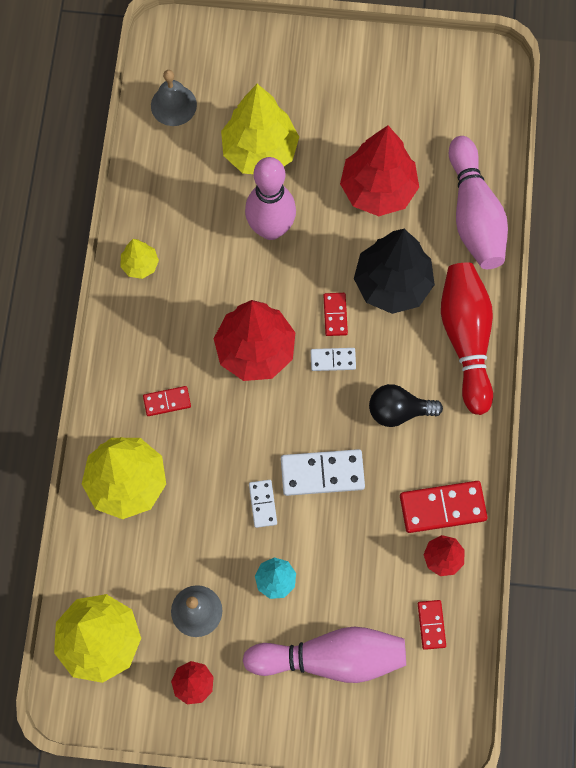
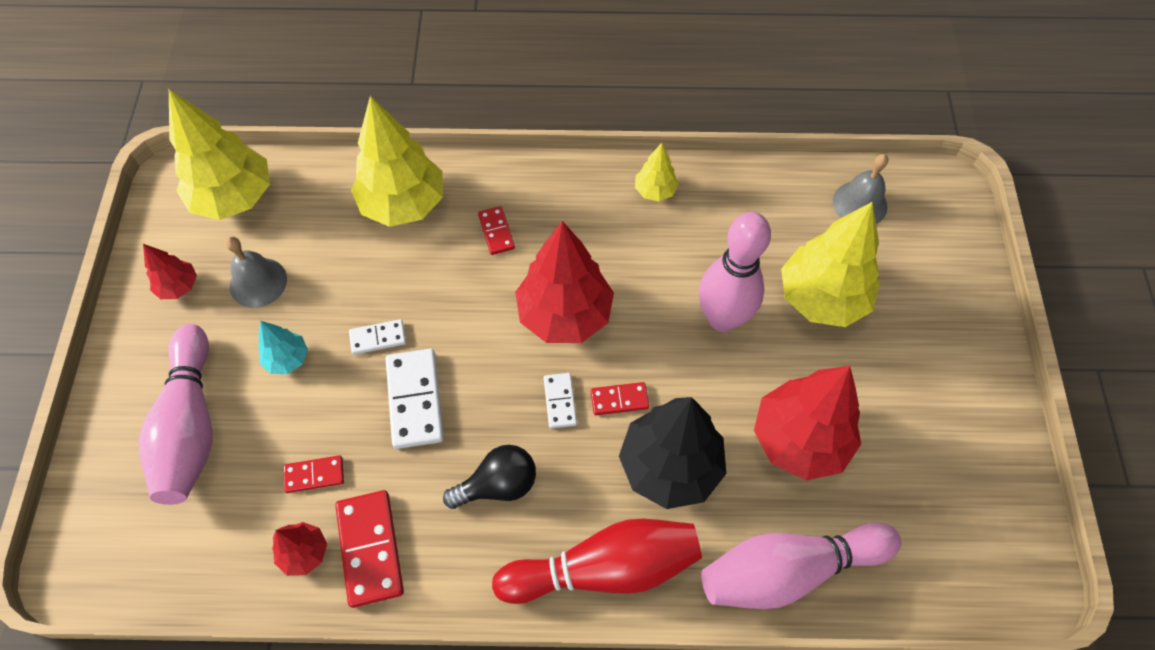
camera: 85 degrees right, 10 degrees down
black light bulb [369,384,443,427] -> black light bulb turned 75 degrees clockwise [443,445,536,509]
red domino [418,600,446,650] -> red domino moved to [283,455,344,493]

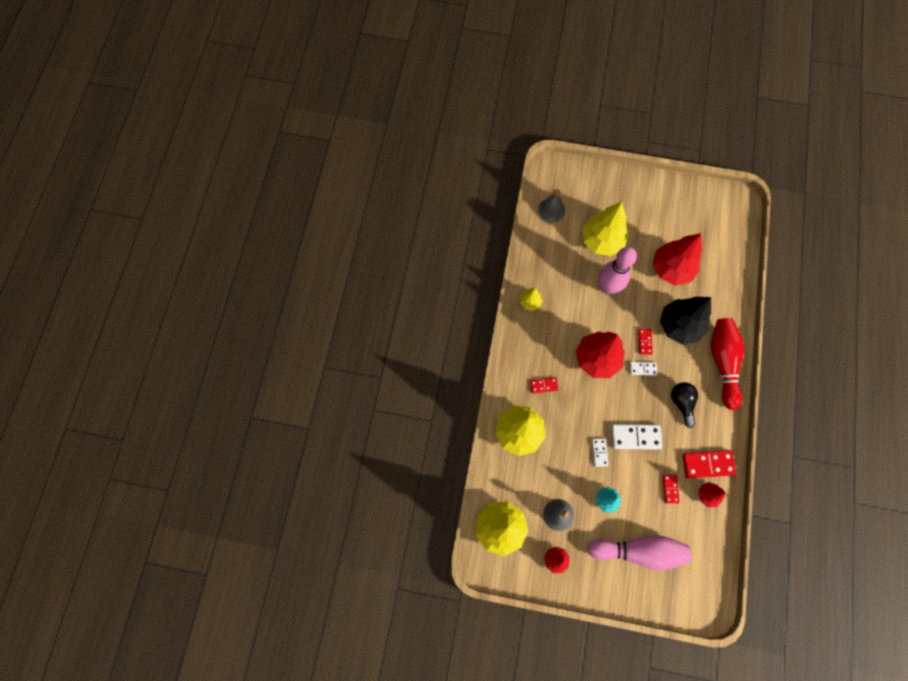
camera: 80 degrees left, 10 degrees up
pink bowling pin [701,522,901,609] -> none

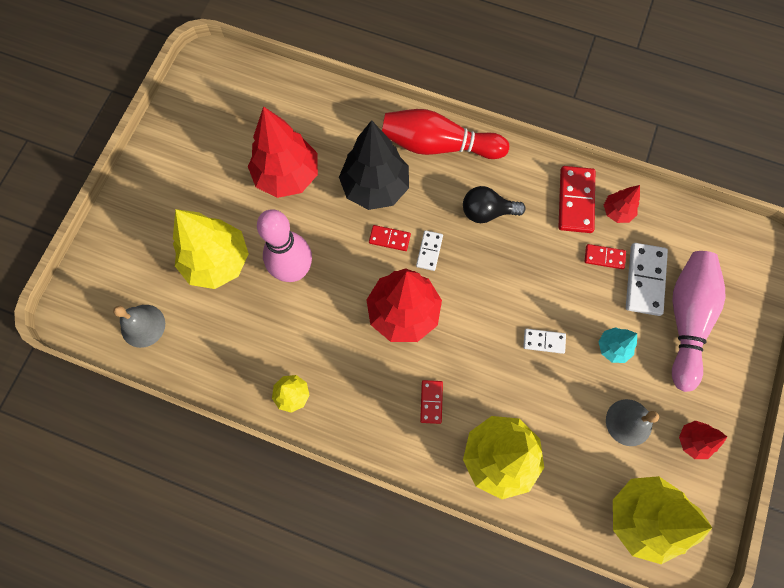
camera: 80 degrees left, 0 degrees up
white domino [611,424,662,450] -> white domino moved to [626,243,668,316]

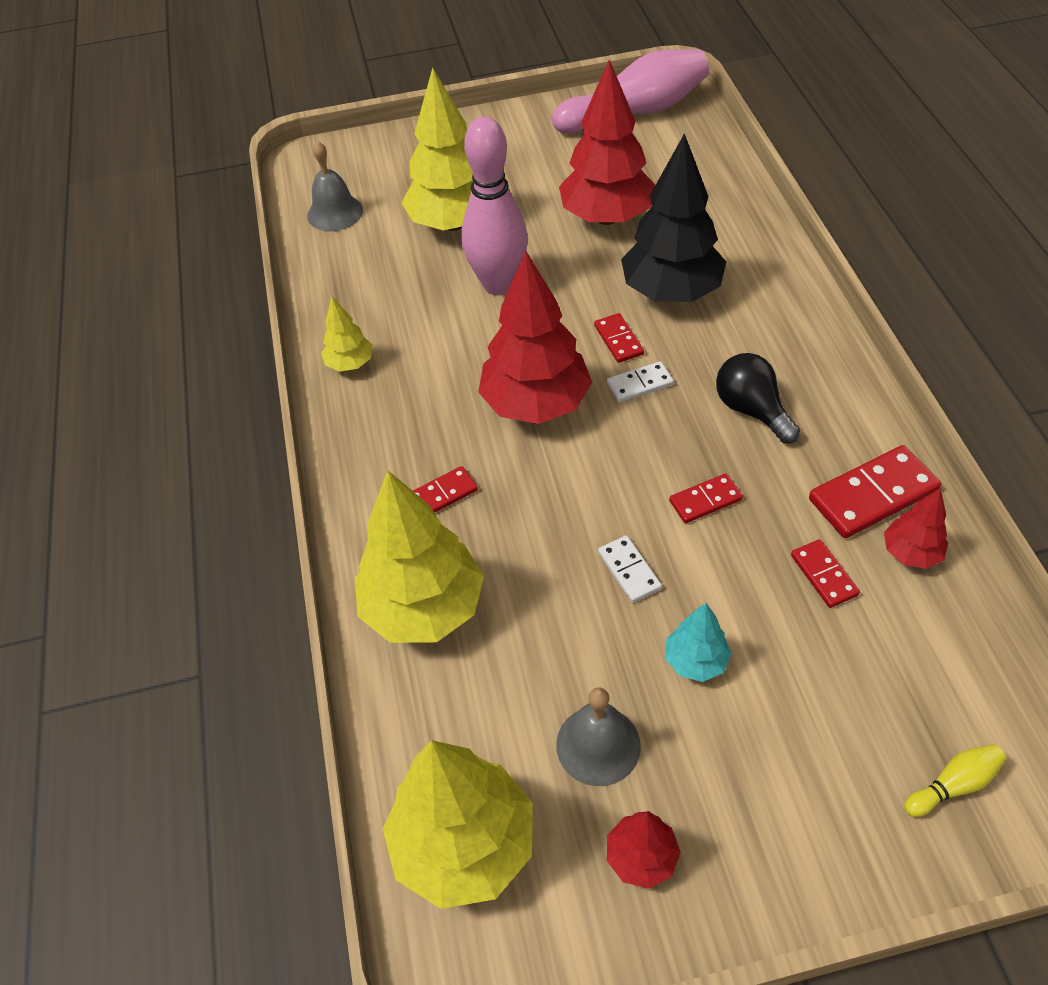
camera: 60 degrees right, 20 degrees down
red bowling pin [382,109,509,159] -> none
white domino [626,243,668,316] -> none
pink bowling pin [672,251,725,392] -> pink bowling pin moved to [552,49,709,134]
none -> red domino [669,473,743,523]
none -> yellow bowling pin [904,744,1006,817]

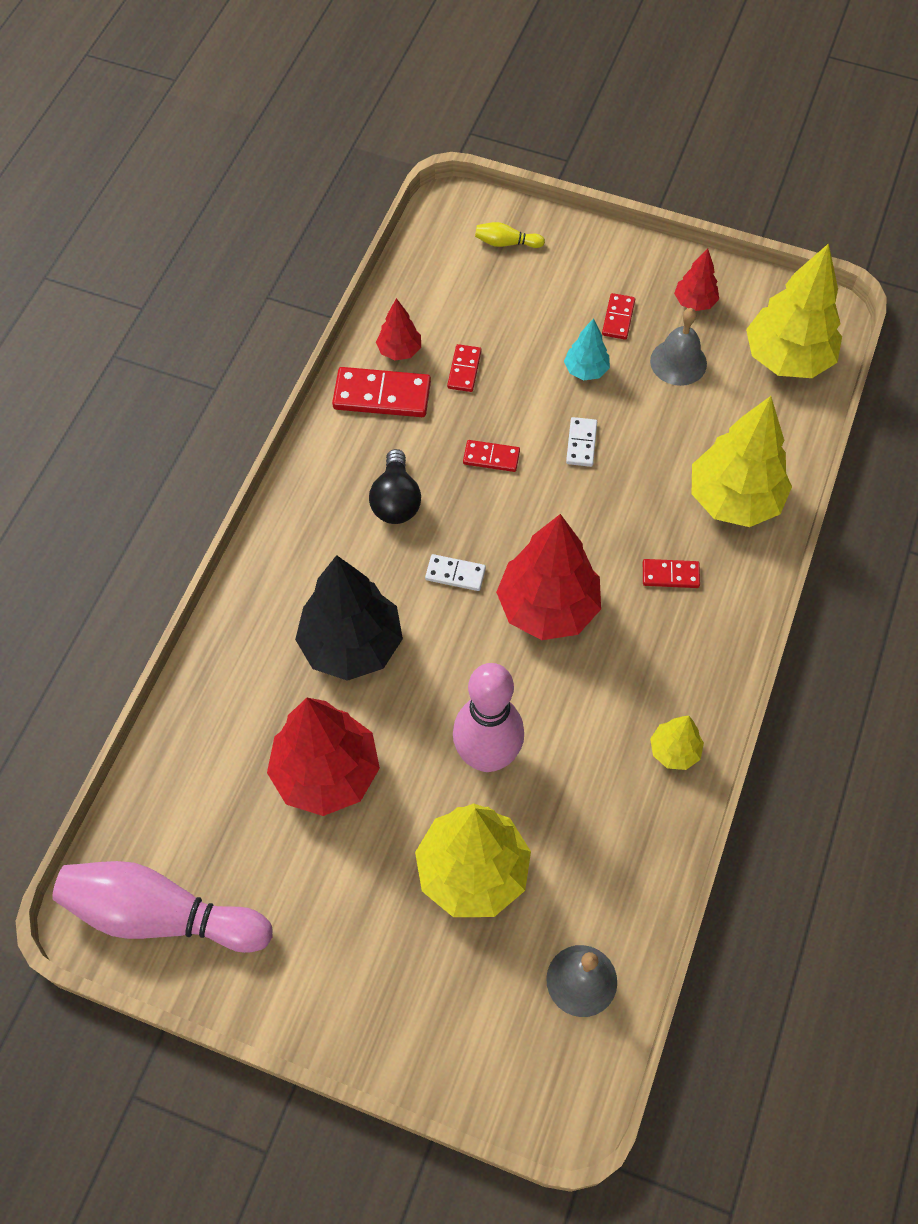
camera: 150 degrees left, 10 degrees up
red domino [594,313,644,363] -> red domino moved to [602,293,635,340]

